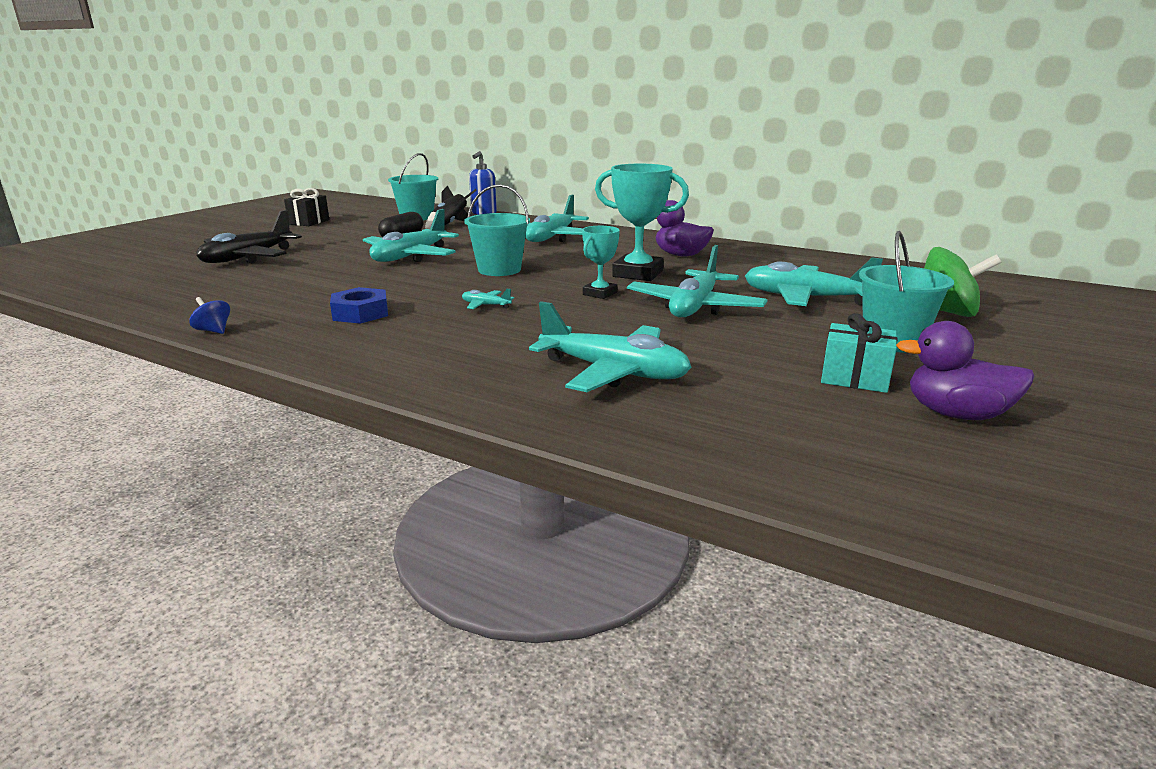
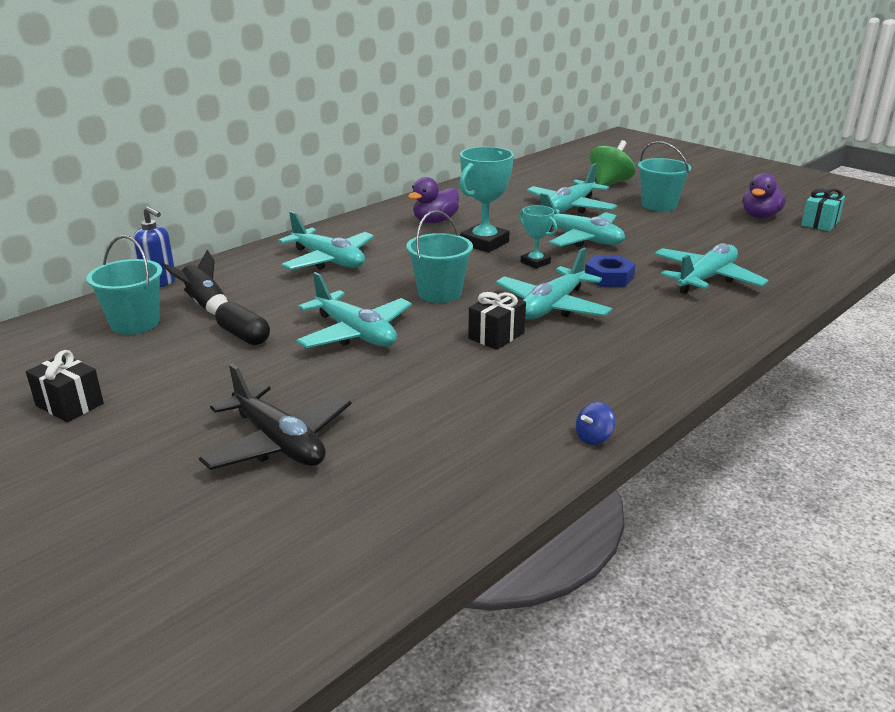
camera: 75 degrees left, 5 degrees up
blue nut [330,287,388,324] -> blue nut moved to [585,255,636,287]
turquoise plane [462,289,514,309] -> turquoise plane [496,248,612,320], size x2.35
turquoise gift [821,313,898,393] -> turquoise gift moved to [801,188,845,231]
none -> black gift [468,292,526,350]

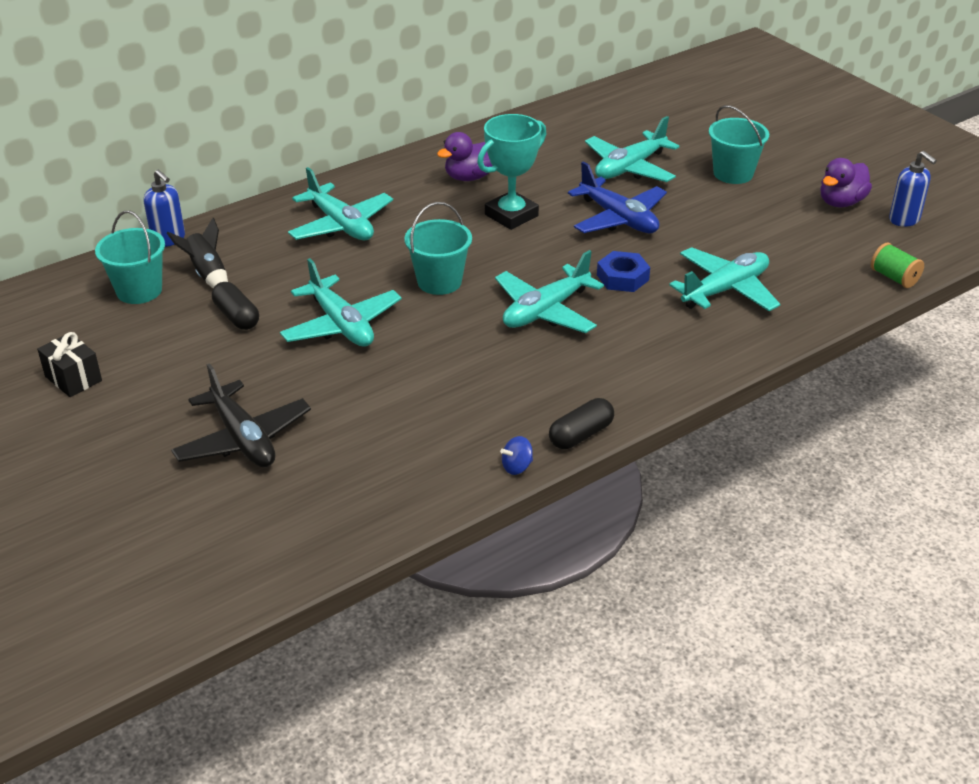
camera: 10 degrees right, 10 degrees up
black gift [468,292,526,350] -> none
turquoise trophy [519,205,557,269] -> none
turquoise plane [540,193,625,247] -> blue plane [568,161,667,233]
green spinning top [589,140,635,186] -> none
turquoise gift [801,188,845,231] -> blue soap dispenser [889,151,937,227]
none -> black capsule [549,398,614,449]
none -> green spool [871,243,924,288]

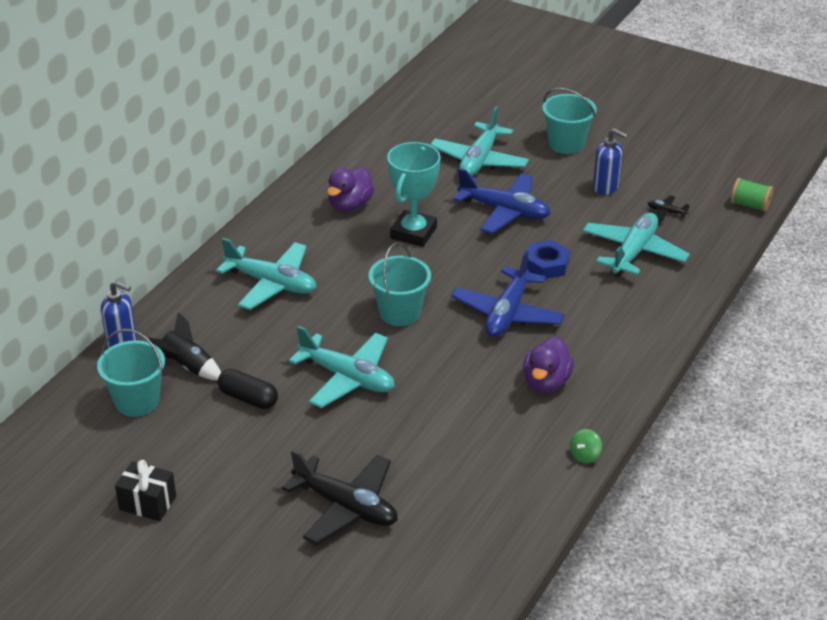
camera: 25 degrees left, 0 degrees up
turquoise plane [495,250,604,333] -> blue plane [451,250,565,337]
blue spinning top [500,436,533,475] -> green spinning top [570,429,602,464]
black capsule [549,398,614,449] -> none
purple duck [820,158,872,207] -> purple duck moved to [523,336,574,393]
blue soap dispenser [889,151,937,227] -> blue soap dispenser moved to [593,128,628,195]
none -> black plane [648,195,690,221]

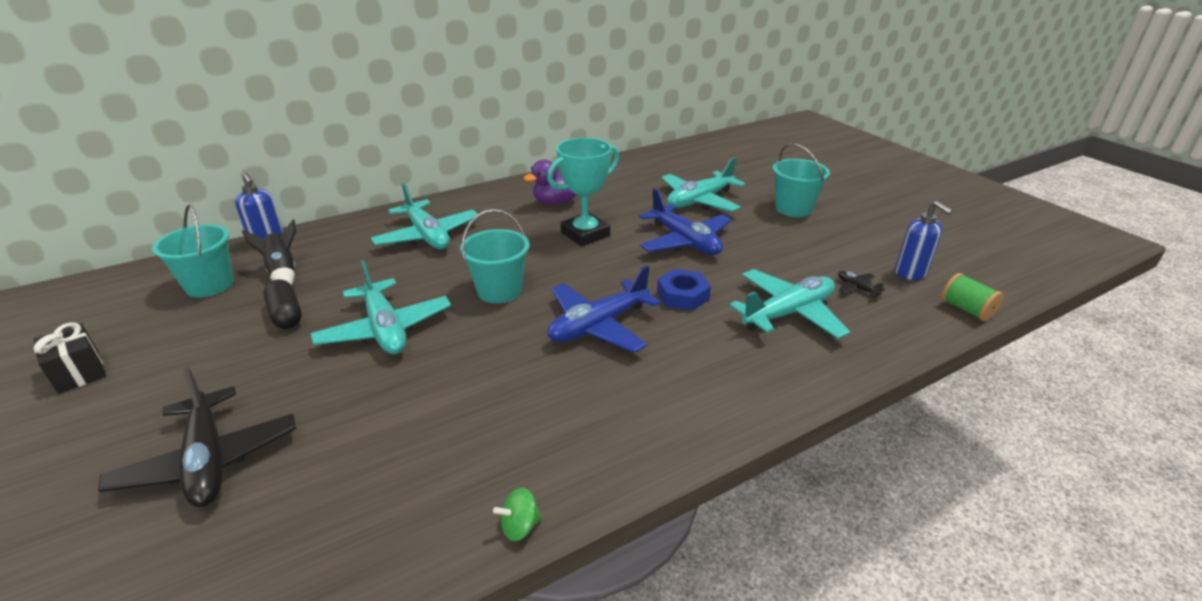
camera: 30 degrees right, 5 degrees down
purple duck [523,336,574,393] -> none
blue soap dispenser [593,128,628,195] -> blue soap dispenser moved to [895,201,953,280]

